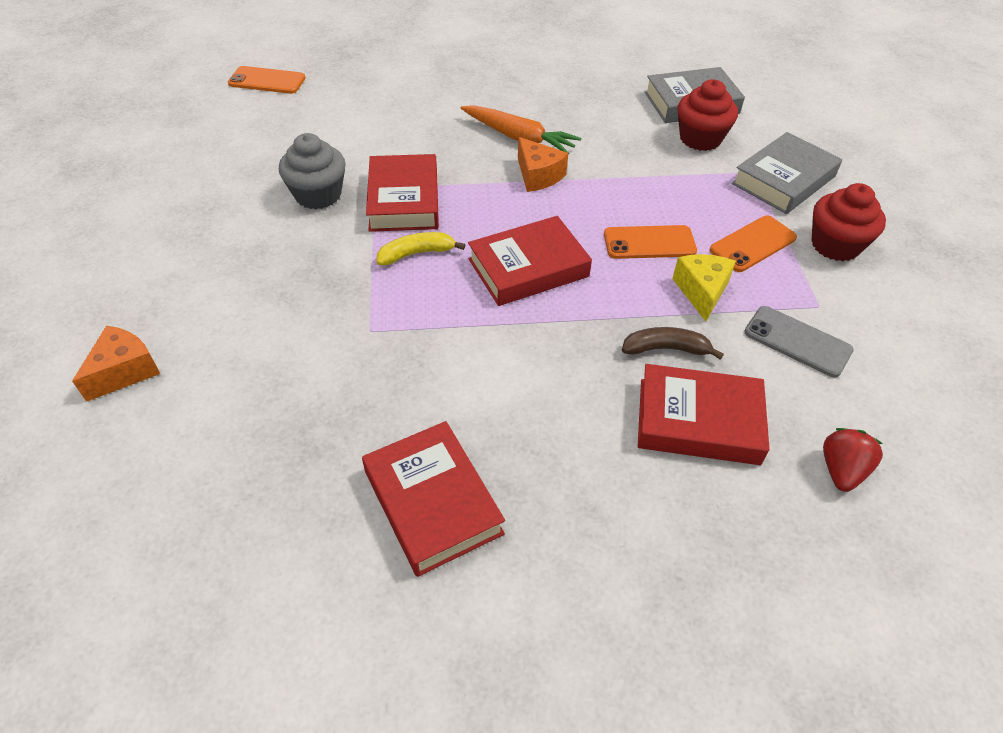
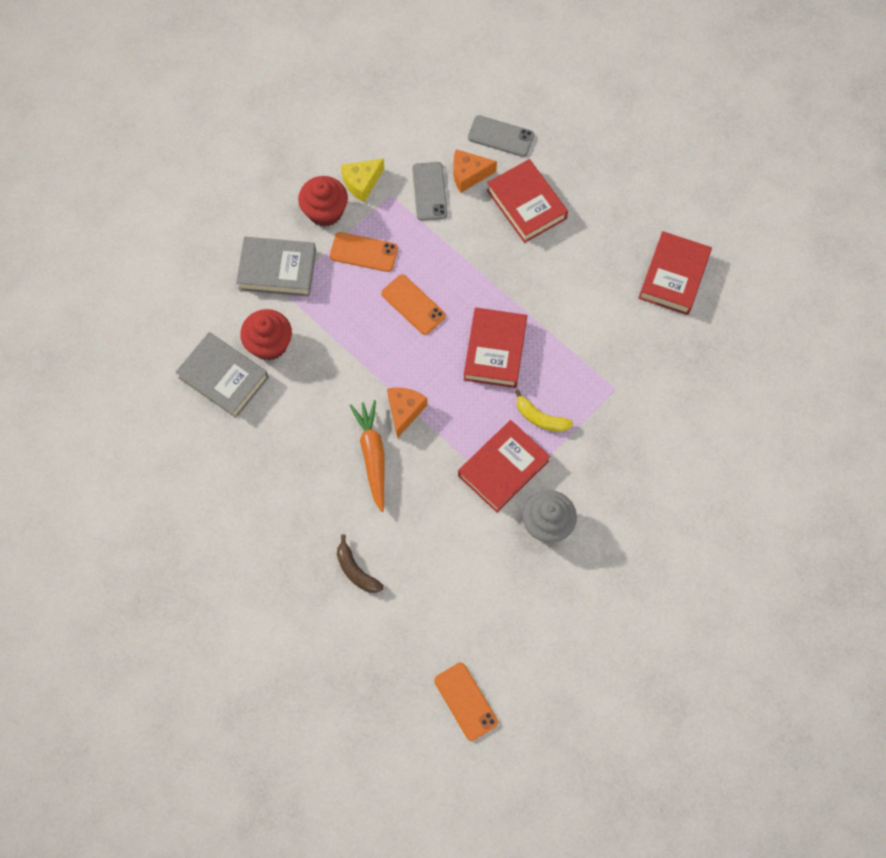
camera: 130 degrees left, 20 degrees up
orange cheese [72,325,160,402] -> orange cheese moved to [453,149,497,193]
red book [468,216,592,306] -> red book turned 75 degrees clockwise [464,307,527,388]
brown banana [622,327,724,360] -> brown banana moved to [337,534,384,593]
yellow cheese [672,254,736,321] -> yellow cheese moved to [341,158,384,202]
red strawberry [823,428,883,492] -> grey phone [468,115,534,157]

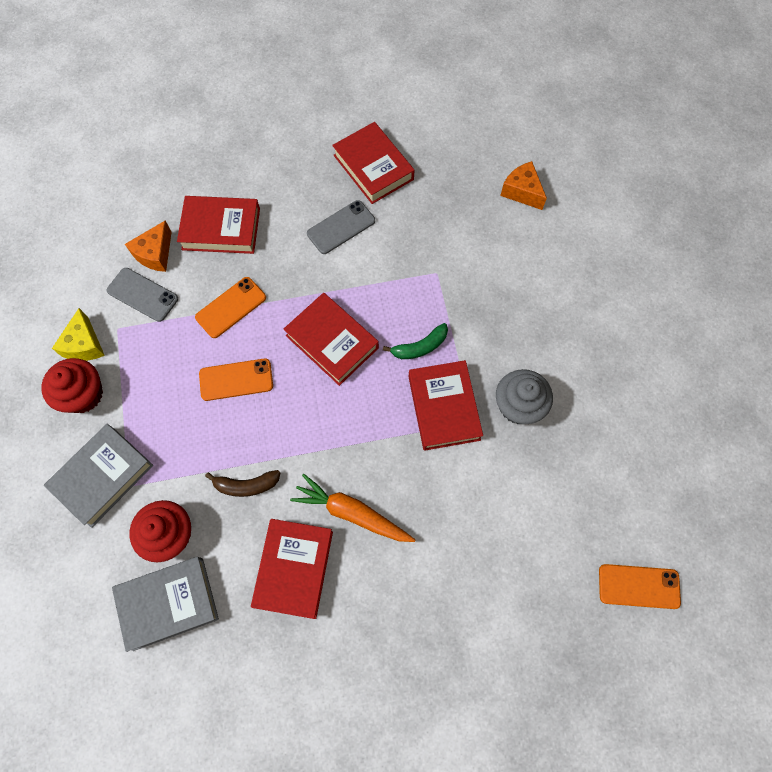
camera: 55 degrees left, 0 degrees up
orange phone [330,232,398,272] -> orange phone moved to [195,277,266,338]
brown banana [337,534,384,593] -> brown banana moved to [205,470,280,497]
orange cheese [387,387,428,438] -> orange cheese moved to [500,161,547,210]
grey phone [468,115,534,157] -> grey phone moved to [307,200,375,254]
yellow banana [515,389,573,432] -> green banana [383,323,448,359]
none -> red book [251,519,333,619]

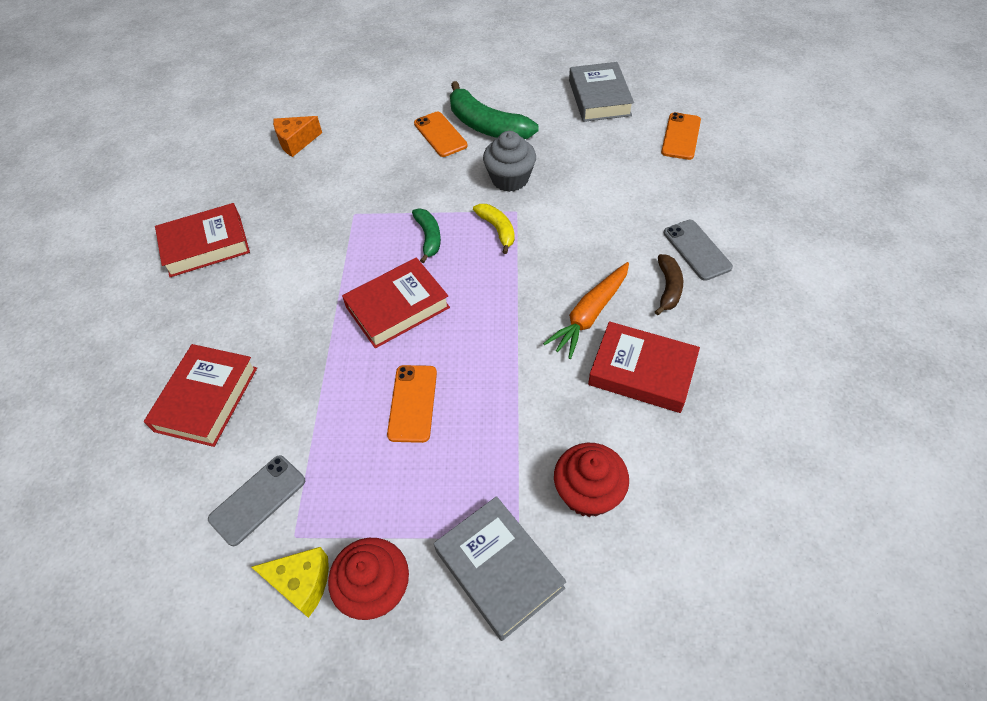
camera: 75 degrees left, 15 degrees down
grey book [112,557,219,652] -> grey book moved to [569,62,634,122]
orange cheese [125,221,172,272] -> none
orange phone [195,277,266,338] -> orange phone moved to [414,111,468,157]
brown banana [205,470,280,497] -> brown banana moved to [655,254,683,315]
grey phone [307,200,375,254] -> grey phone moved to [664,220,733,281]
red book [409,360,483,451] -> yellow banana [473,204,515,254]
none -> green banana [450,81,539,139]

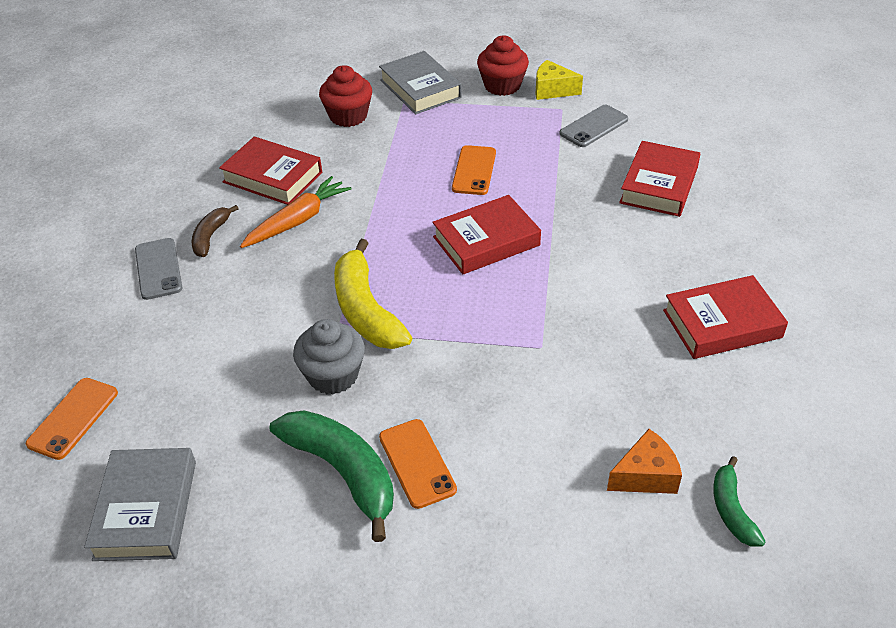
camera: 175 degrees left, 10 degrees down
green banana [412,209,441,263] -> green banana moved to [713,456,766,547]
yellow banana [473,204,515,254] -> yellow banana [334,239,413,349], size x1.84

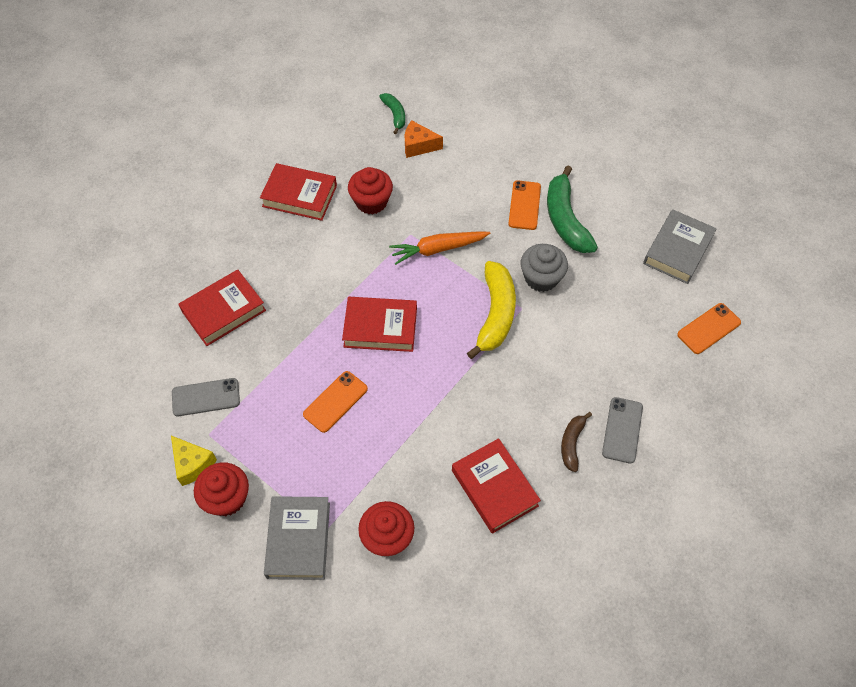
camera: 150 degrees left, 15 degrees up
brown banana [192,205,239,257] -> brown banana turned 150 degrees clockwise [561,412,592,472]
orange carrot [240,176,352,248] -> orange carrot moved to [389,231,490,265]
green banana [713,456,766,547] -> green banana turned 45 degrees counterclockwise [379,93,405,134]
none -> red cupcake [348,167,393,215]

